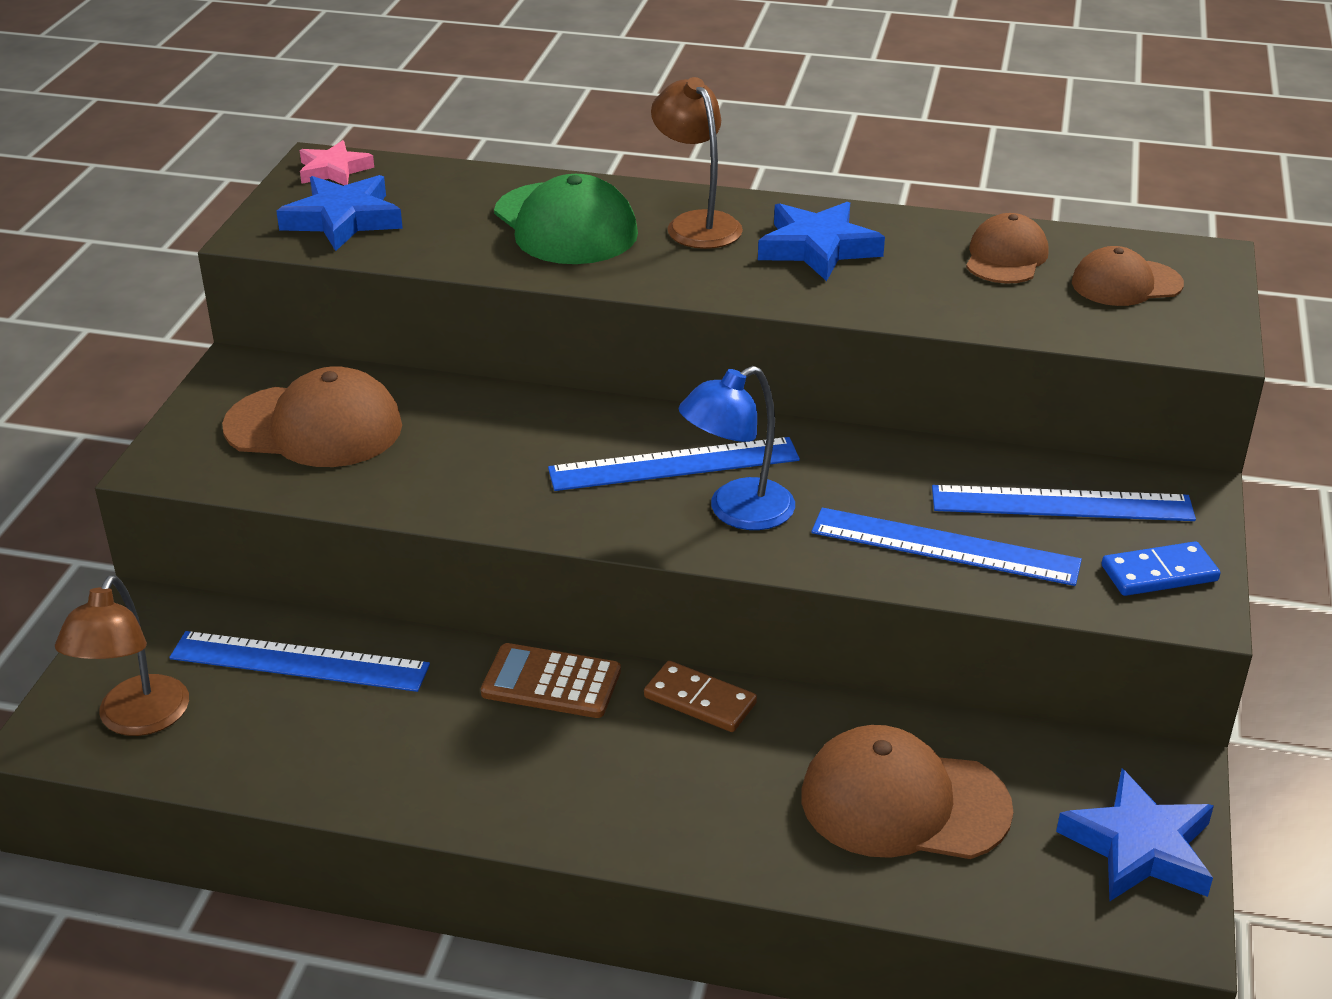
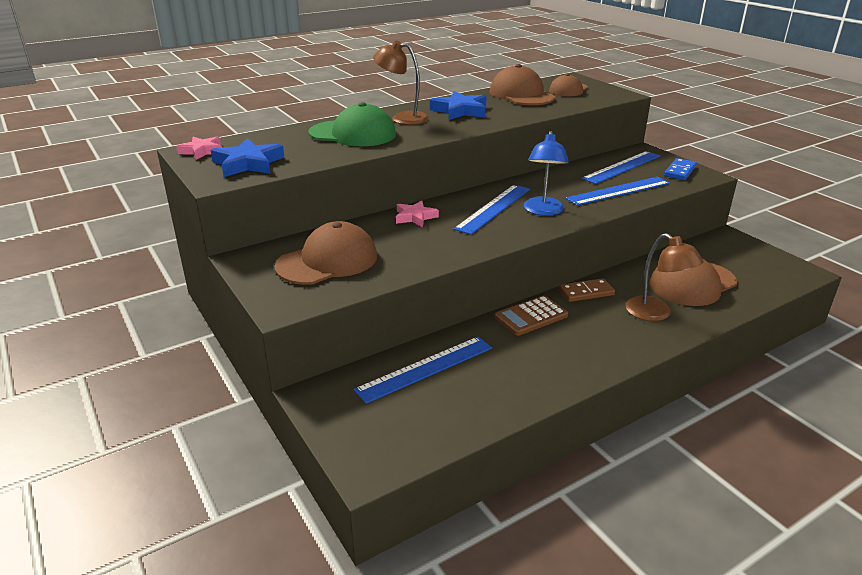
camera: 45 degrees left, 5 degrees down
brown lamp [55,575,189,736] -> brown lamp moved to [626,233,704,321]
brown cap [966,213,1048,283] -> brown cap [490,64,555,105], size x1.60
blue star [1056,769,1214,902] -> none
none -> pink star [396,200,439,227]

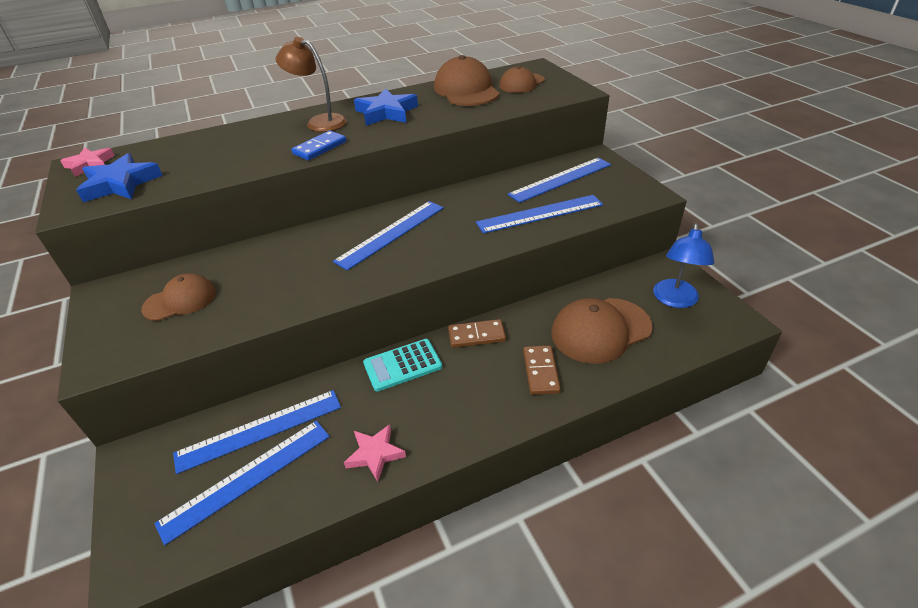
camera: 10 degrees right, 10 degrees up
brown cap [275,221,377,285] -> brown cap [141,273,216,321], size x0.63
green cap [309,102,396,146] -> none
pink star [396,200,439,227] -> pink star moved to [344,424,406,482]
brown calculator [495,295,568,336] -> turquoise calculator [363,339,442,392]
blue lamp [524,131,569,216] -> blue lamp moved to [653,223,714,308]
brown lamp [626,233,704,321] -> brown domino [523,345,561,395]
blue domino [664,158,697,180] -> blue domino moved to [291,130,346,160]
none -> blue ruler [154,420,330,545]

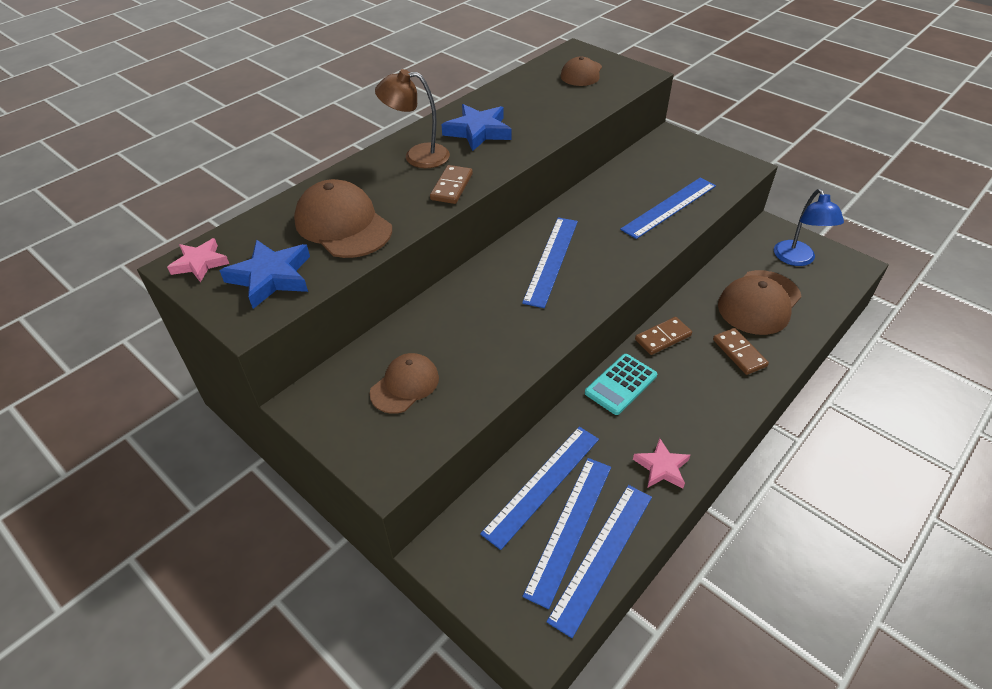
camera: 25 degrees left, 5 degrees up
blue domino [291,130,346,160] -> brown domino [430,165,473,204]
brown cap [434,55,500,106] -> brown cap moved to [294,179,392,258]
blue ruler [508,158,611,203] -> blue ruler moved to [546,485,652,638]

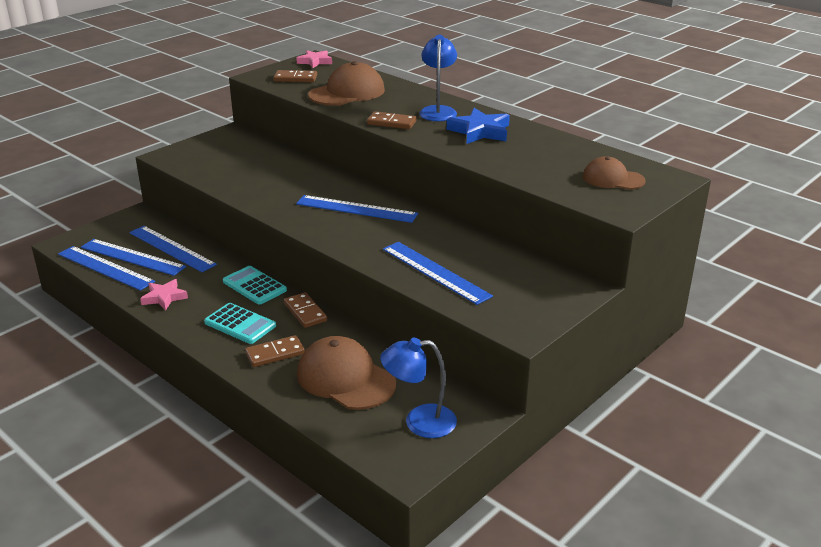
camera: 90 degrees right, 15 degrees down
blue star [220,240,310,309] -> brown domino [274,70,317,82]
brown cap [370,353,439,414] -> none
brown lamp [375,69,450,168] -> blue lamp [419,35,457,121]
none -> turquoise calculator [204,303,276,344]

